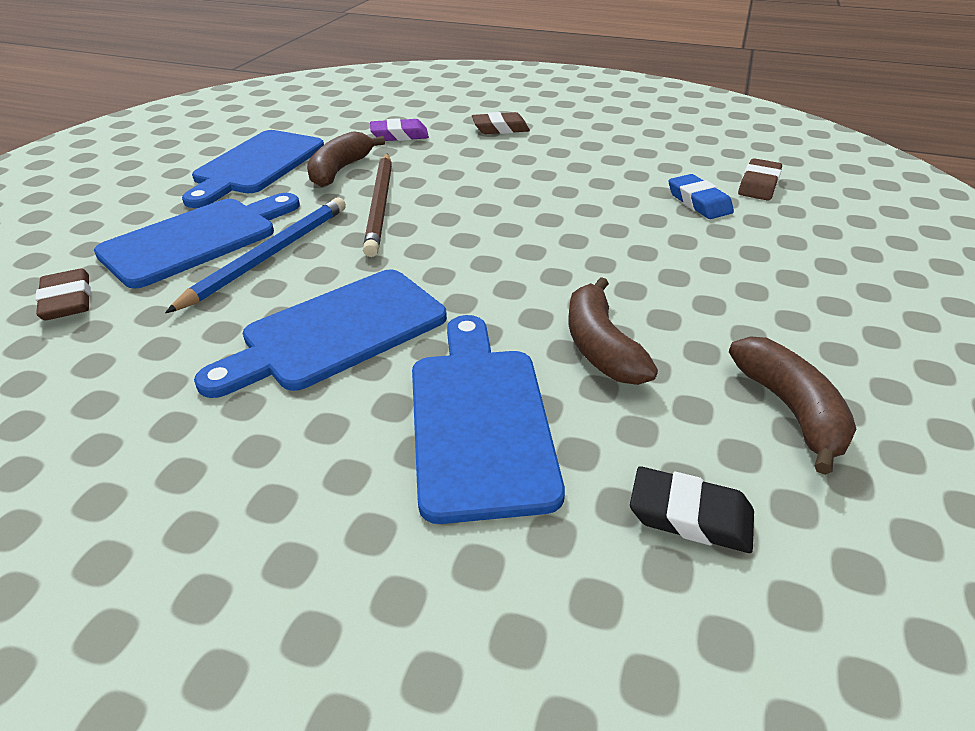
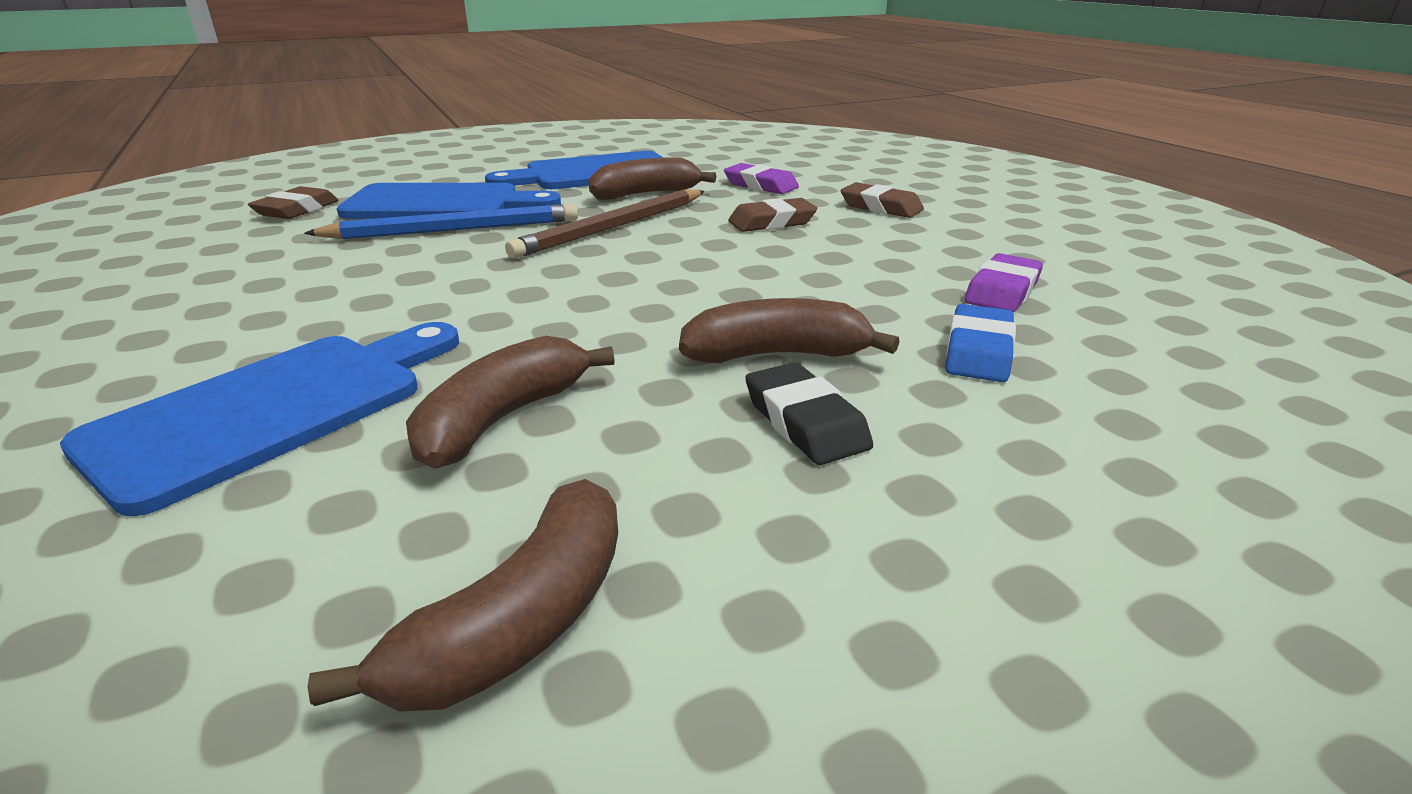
camera: 45 degrees right, 10 degrees down
blue cutting board [194,270,447,398] -> none
black eraser [630,466,754,553] -> black eraser moved to [745,362,873,465]
brown eraser [738,158,782,201] -> brown eraser moved to [728,198,817,232]
none -> brown banana [679,298,900,363]
none -> purple eraser [964,253,1043,312]

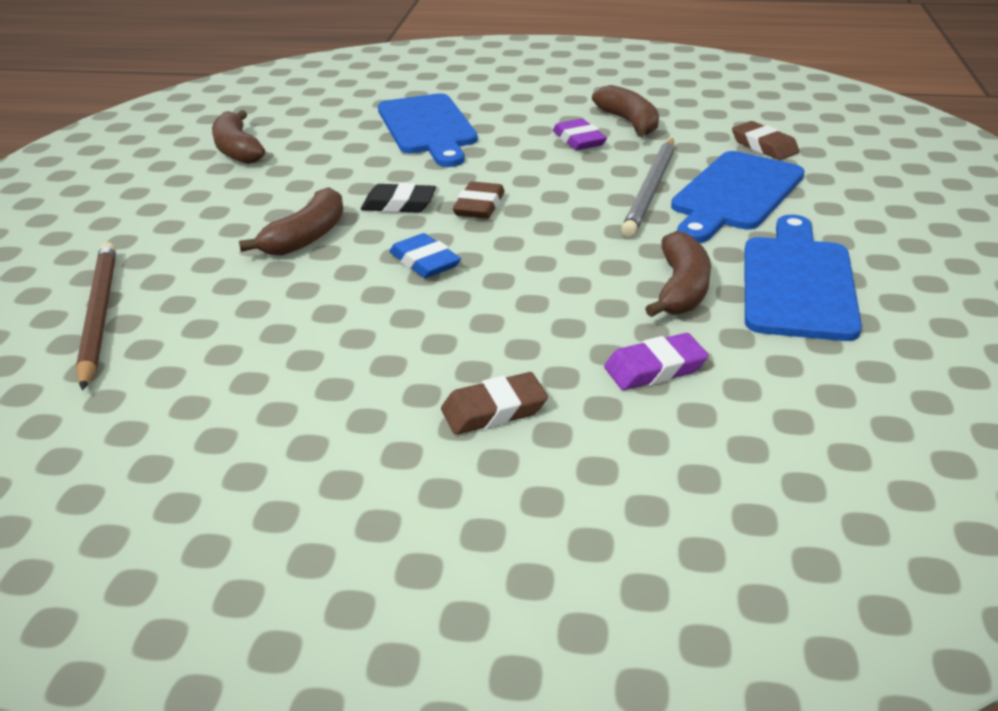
camera: 125 degrees right, 5 degrees up
blue pencil [304,204,578,239] -> grey pencil [621,138,675,237]
brown banana [406,336,614,469] -> brown banana moved to [592,85,659,137]
brown pencil [505,189,705,259] -> brown pencil moved to [76,242,116,391]
brown eraser [728,198,817,232] -> brown eraser moved to [453,181,505,219]
black eraser [745,362,873,465] -> black eraser moved to [361,183,436,213]
blue eraser [945,304,1016,382] -> blue eraser moved to [389,233,461,278]
purple eraser [964,253,1043,312] -> purple eraser moved to [553,119,607,150]

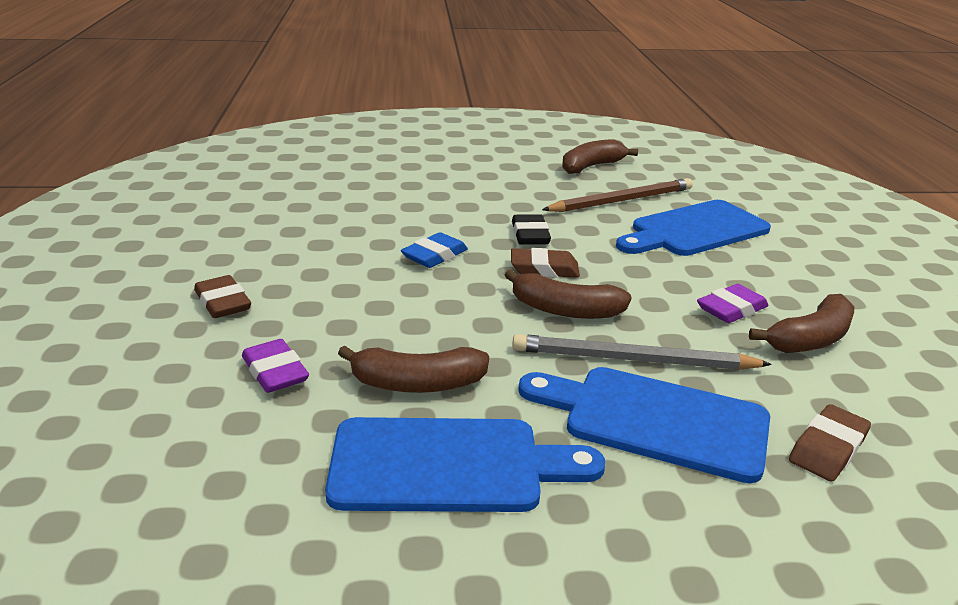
camera: 75 degrees right, 5 degrees down
brown pencil [76,242,116,391] -> brown pencil moved to [542,178,693,212]
brown banana [239,187,343,256] -> brown banana moved to [505,269,632,319]

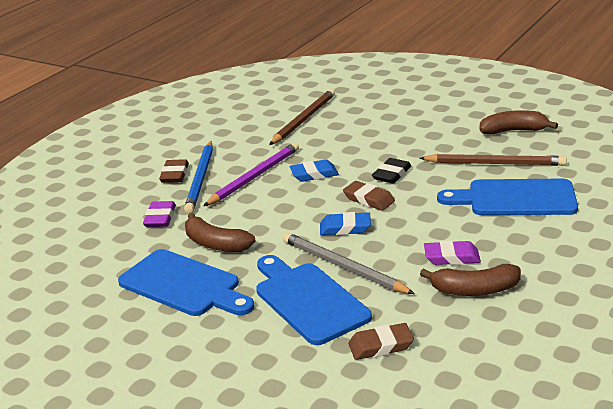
camera: 40 degrees right, 0 degrees up
brown banana [505,269,632,319] -> blue eraser [320,212,371,235]
none -> blue pencil [184,141,213,213]
none -> purple pencil [203,143,299,206]
none -> brown pencil [269,89,335,145]

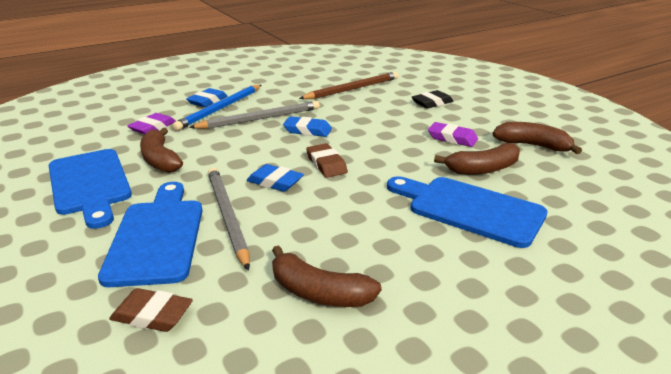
camera: 25 degrees right, 0 degrees up
brown eraser [159,159,189,183] -> blue eraser [186,88,227,107]
purple pencil [203,143,299,206] -> grey pencil [189,101,320,129]
black eraser [372,158,411,184] -> black eraser moved to [411,90,453,108]
brown pencil [420,154,567,166] -> brown banana [434,143,520,175]
purple eraser [424,240,481,265] -> purple eraser moved to [428,122,478,147]

